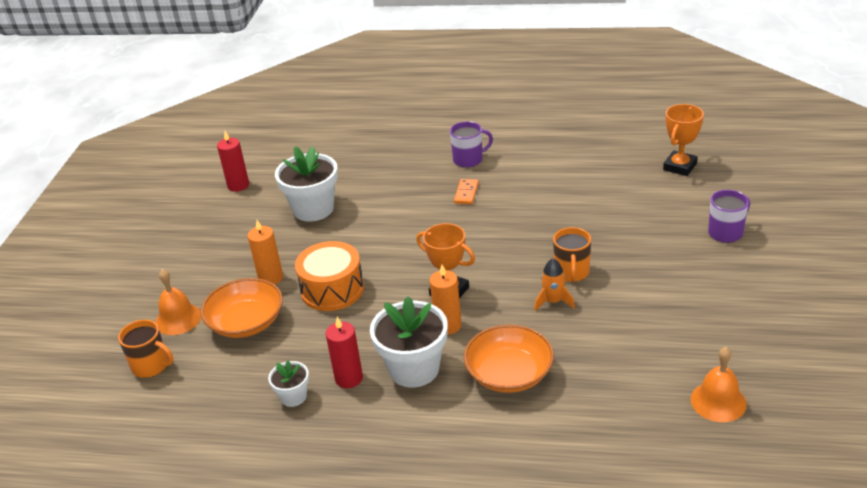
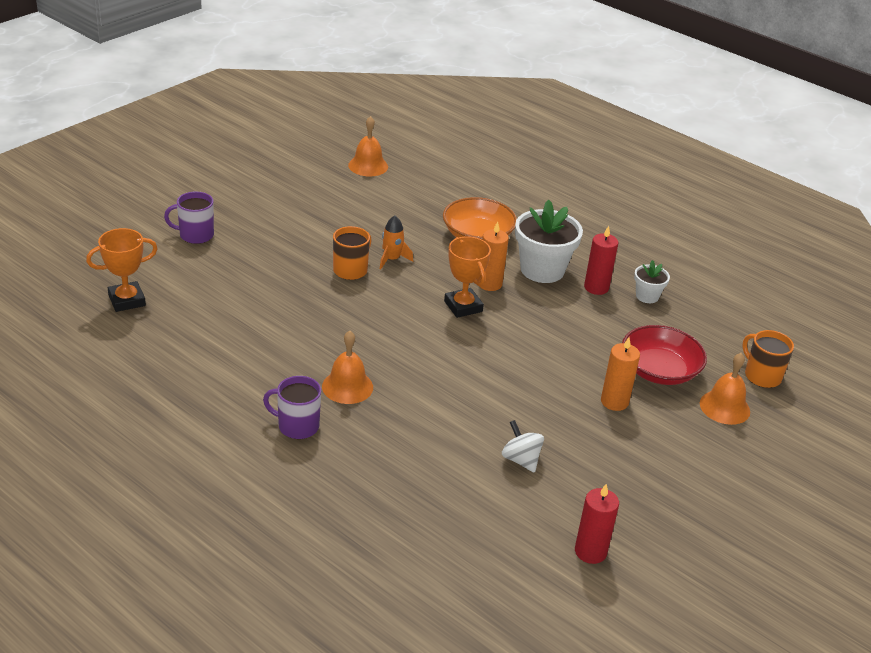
camera: 155 degrees left, 0 degrees up
orange bowl [201,278,283,338] -> red bowl [622,325,707,385]
white flower pot [275,146,338,222] -> white spinning top [502,420,544,473]
orange drum [295,241,364,311] -> none
orange domino [454,179,479,204] -> orange bell [322,331,373,404]

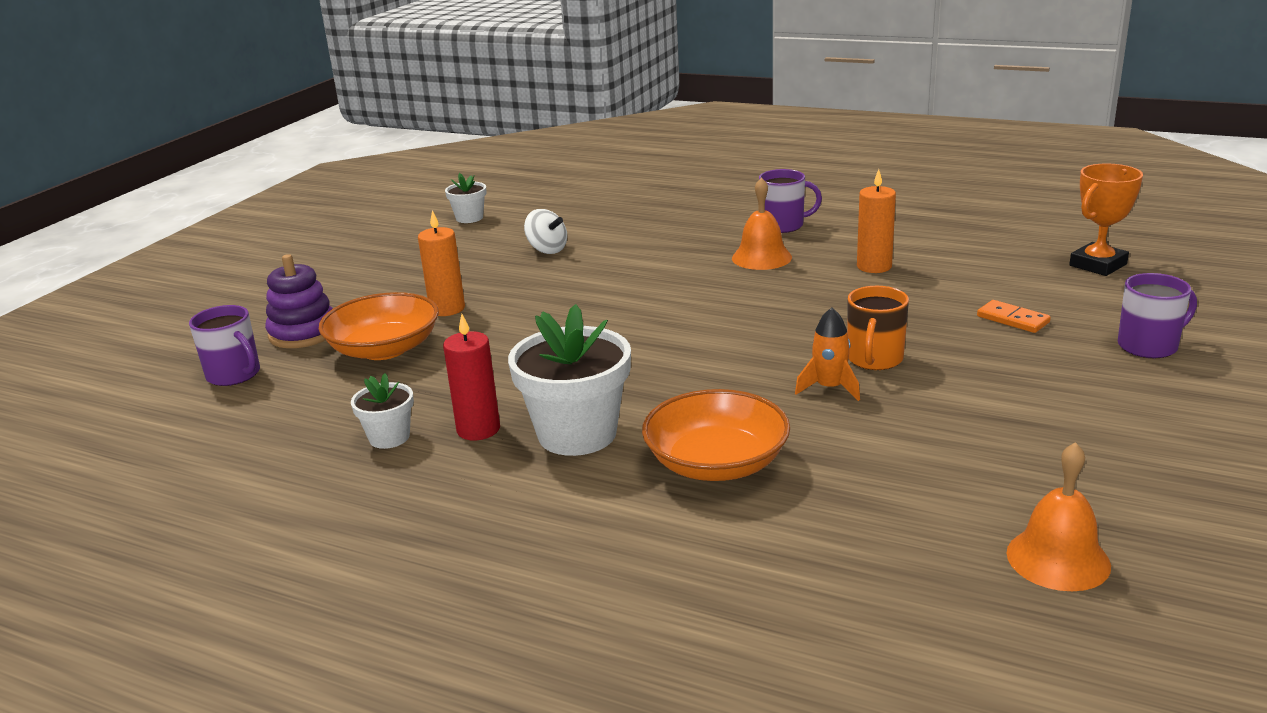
camera: 170 degrees right, 10 degrees down
orange trophy [444,236,491,318] -> none
orange candle [478,221,509,291] -> orange candle moved to [857,169,896,273]
red candle [575,484,619,564] -> white flower pot [445,173,486,223]
red bowl [622,325,707,385] -> orange bowl [319,292,439,360]
orange bell [700,353,750,425] -> purple stacking toy [265,254,333,348]
orange mug [742,330,794,388] -> purple mug [189,305,260,386]
none -> orange domino [977,300,1051,333]

